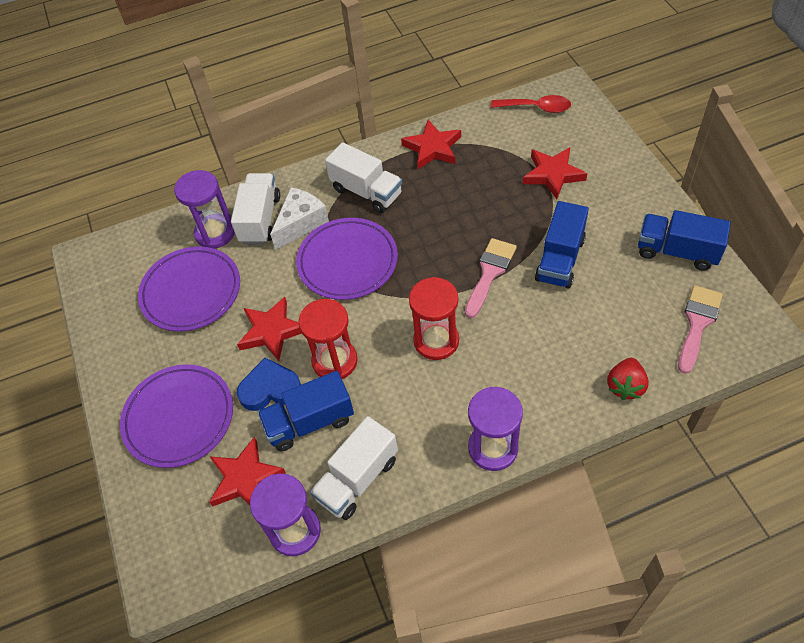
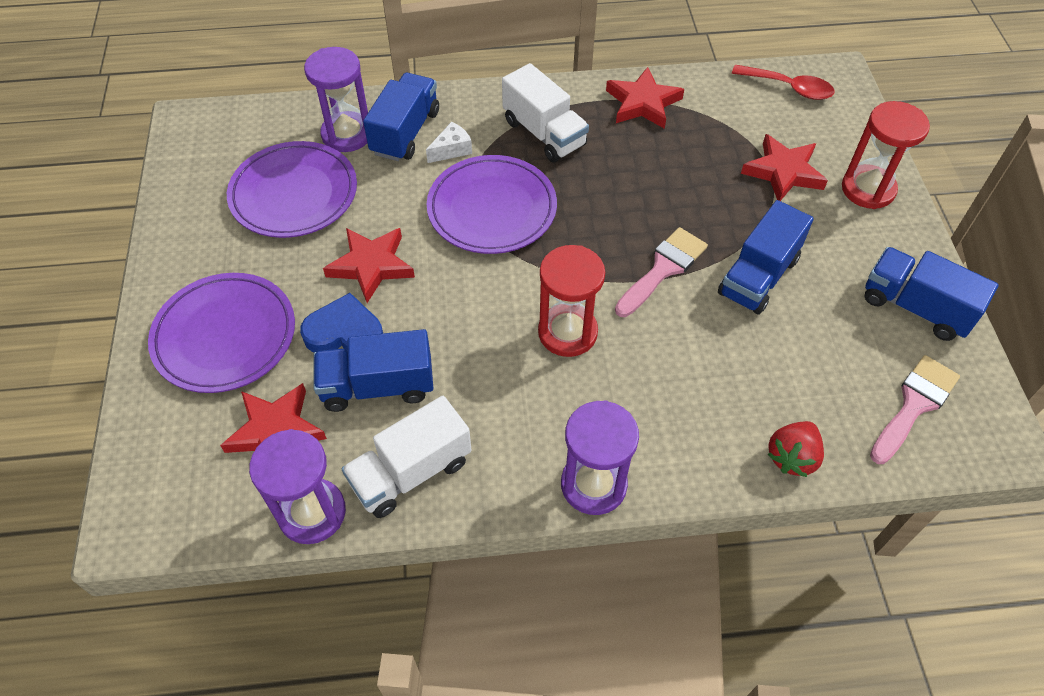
camera: 10 degrees right, 0 degrees up
white truck [231,173,280,244] -> blue truck [363,73,439,161]
white cheese [270,187,329,250] -> white cheese [426,121,472,163], size x0.59
red hourglass [299,299,358,379] -> red hourglass moved to [842,101,930,209]

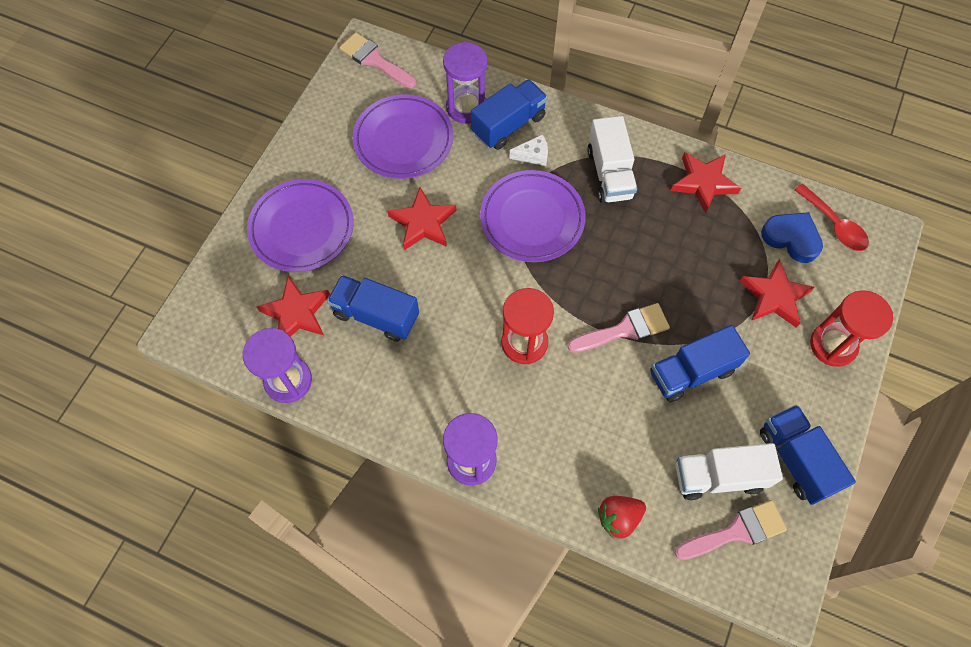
camera: 30 degrees right, 10 degrees up
blue heart [300,293,383,353] -> blue heart moved to [761,212,823,263]
white truck [341,396,472,518] -> white truck moved to [676,443,783,500]
none -> pink brush [339,32,416,88]

